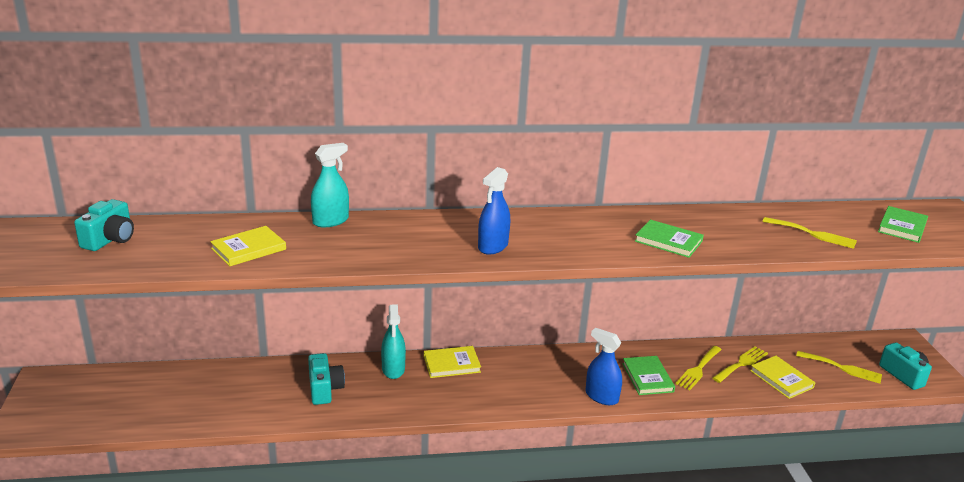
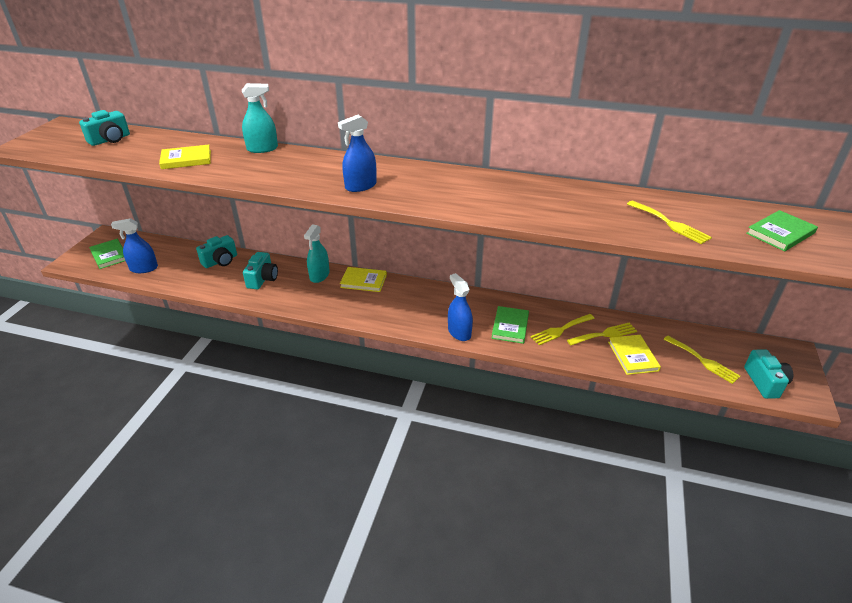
camera: 25 degrees right, 10 degrees up
green book [635,219,704,258] -> green book moved to [89,239,125,269]
none -> blue spray bottle [111,218,158,273]
none -> turquoise camera [196,235,237,268]

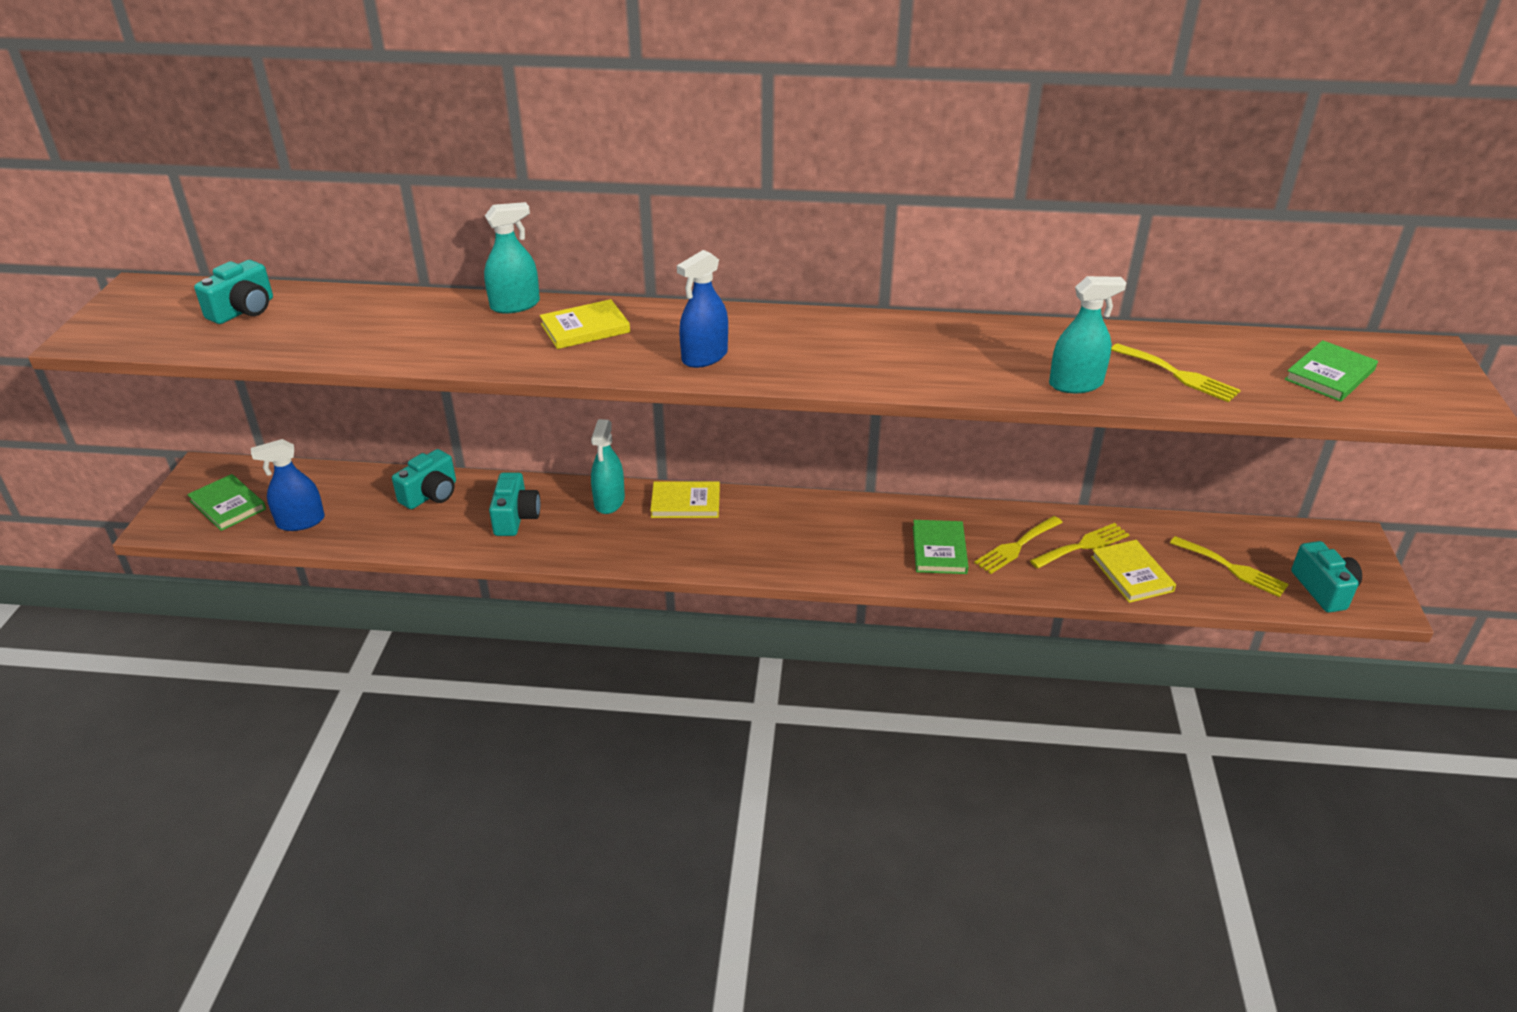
camera: 10 degrees left, 0 degrees up
yellow book [159,145,211,169] -> yellow book moved to [540,299,630,349]
blue spray bottle [448,273,473,341] -> none
none -> turquoise spray bottle [1049,276,1126,393]

